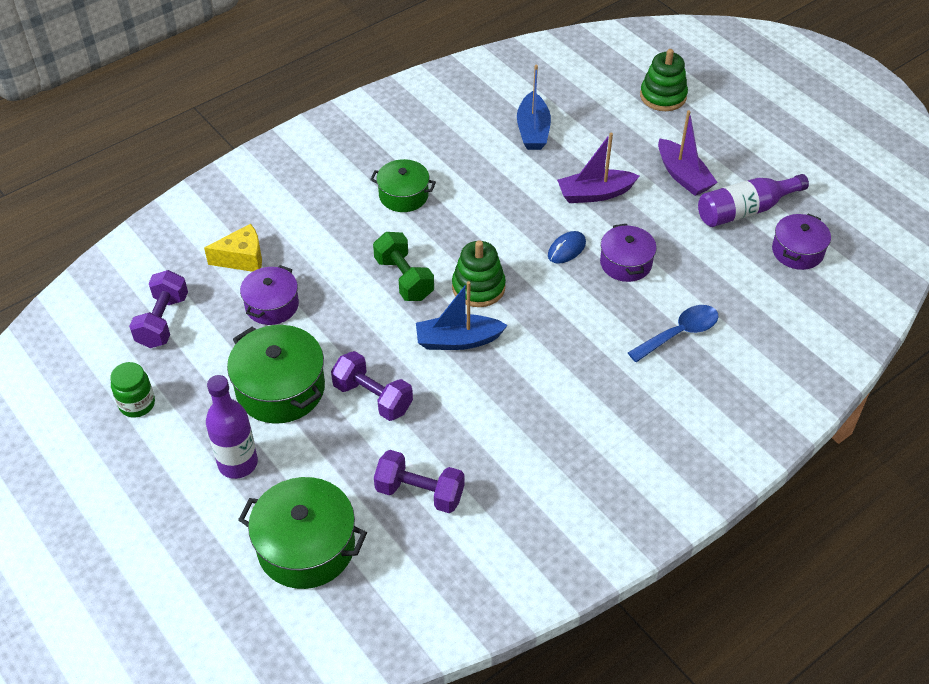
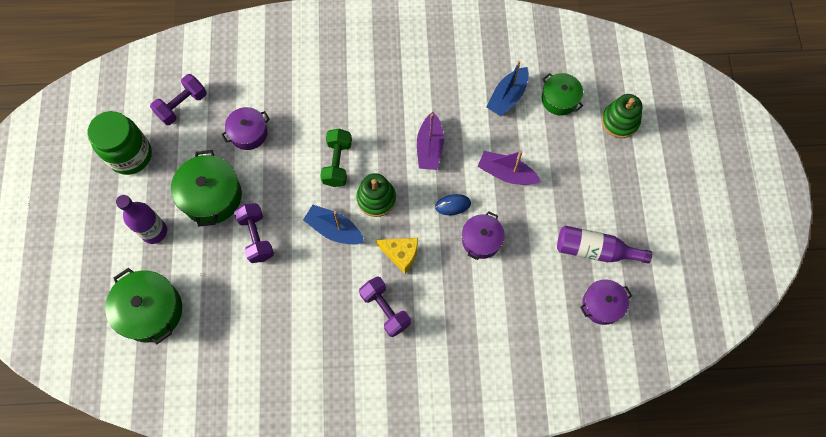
camera: 35 degrees right, 20 degrees up
green jar [110,362,155,418] -> green jar [88,111,152,175], size x1.84
yellow cheese [204,224,262,272] -> yellow cheese moved to [376,238,418,274]
green pot [370,159,436,212] -> green pot moved to [542,73,583,116]
purple dumbbell [374,450,464,513] -> purple dumbbell moved to [359,276,411,337]
blue spoon [628,305,719,362] -> none
purple boat [658,110,718,196] -> purple boat moved to [417,112,444,170]

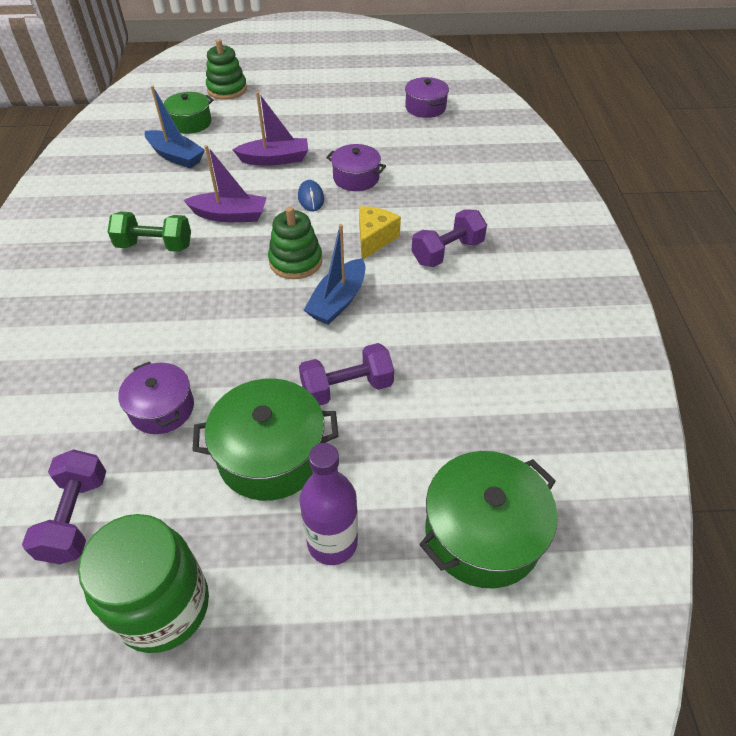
camera: 90 degrees left, 20 degrees down
purple dumbbell [150,74,207,125] -> purple dumbbell turned 45 degrees clockwise [22,449,106,564]
green dumbbell [320,129,352,187] -> green dumbbell moved to [108,212,191,252]
purple boat [477,151,541,185] -> purple boat turned 120 degrees counterclockwise [232,92,308,166]
purple bottle [557,226,652,264] -> none

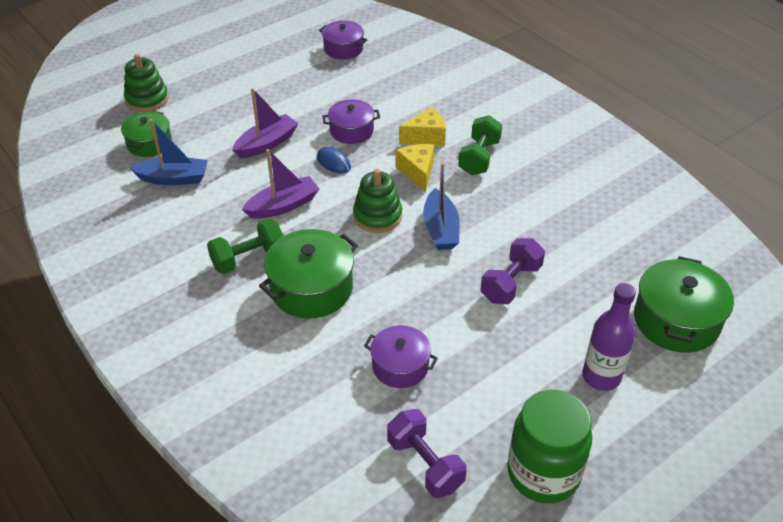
camera: 35 degrees left, 5 degrees down
green pot [192,378,339,501] -> green pot moved to [259,229,358,318]
purple dumbbell [411,209,487,267] -> green dumbbell [458,115,502,175]
none -> yellow cheese [399,107,446,146]

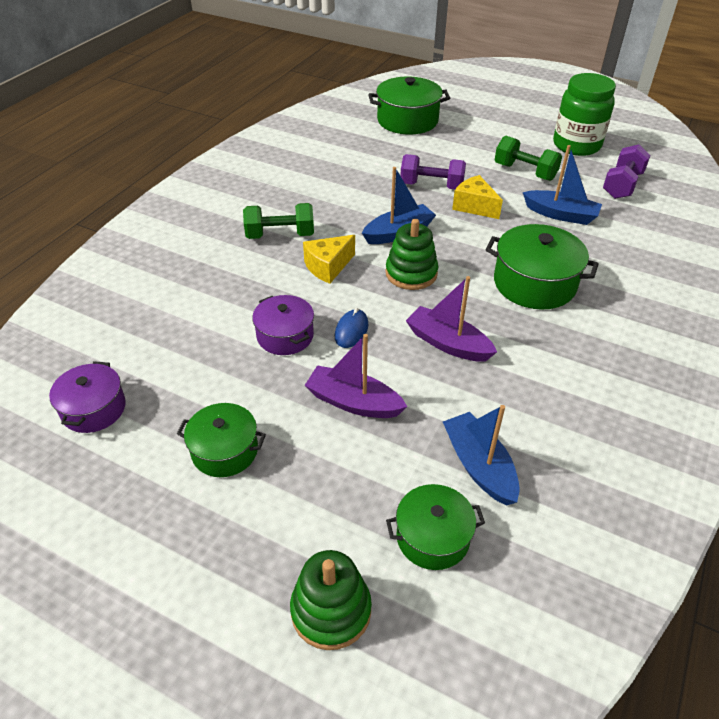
camera: 115 degrees left, 0 degrees up
green dumbbell [207,219,284,274] -> green dumbbell moved to [495,136,562,181]
purple pot [364,325,438,388] -> blue boat [523,145,602,225]
yellow cheese [399,107,446,146] -> yellow cheese moved to [452,175,503,219]
purple bottle [582,283,636,391] -> none
none -> green pot [177,403,266,477]

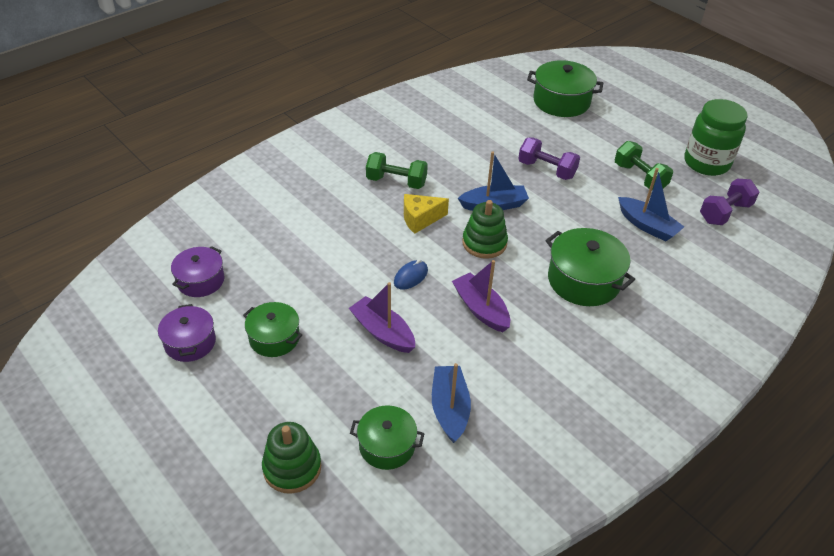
camera: 20 degrees right, 0 degrees up
purple pot [252,295,314,355] -> purple pot moved to [158,304,216,362]
yellow cheese [452,175,503,219] -> none

